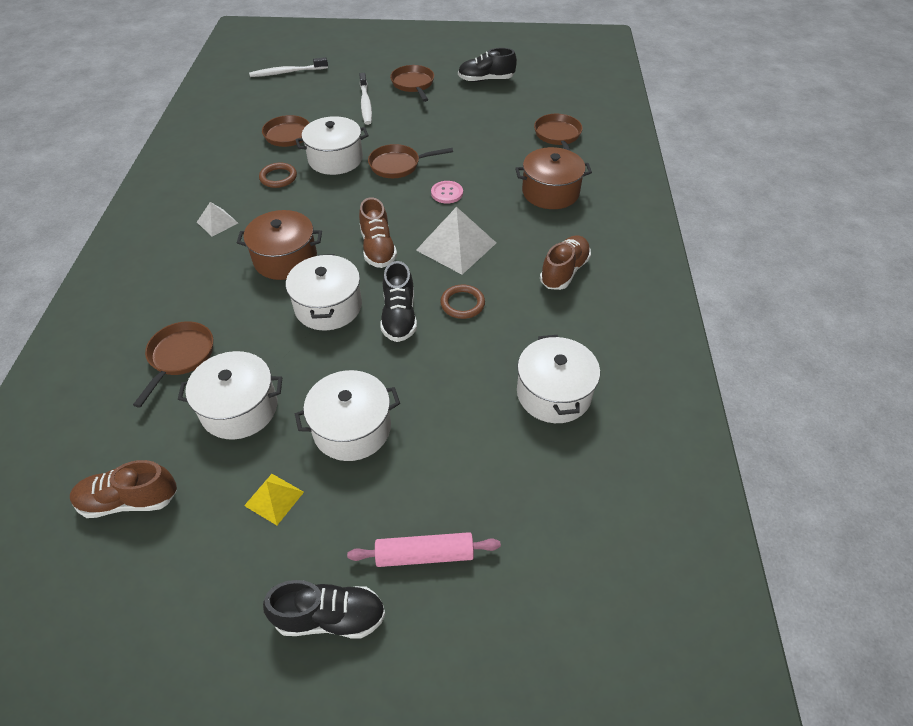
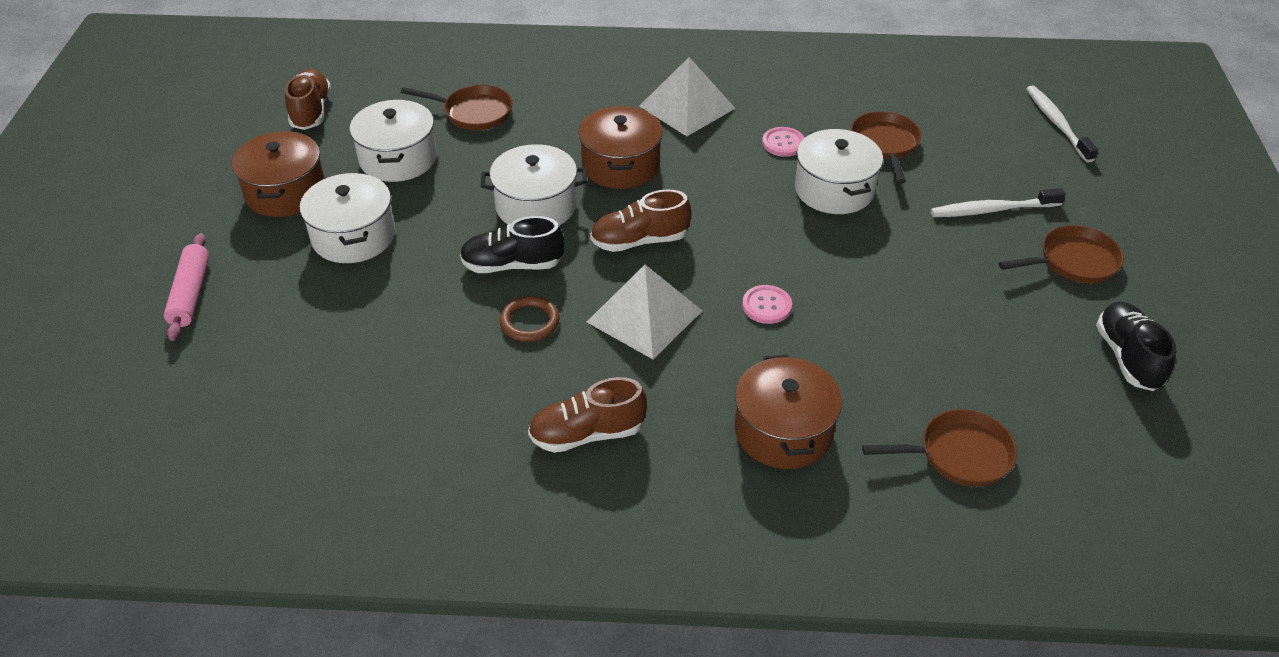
camera: 90 degrees right, 5 degrees down
white pyramid [197,202,238,236] -> white pyramid [639,57,736,136], size x1.86
yellow pyramid [244,474,304,525] -> brown pot [232,131,325,217]
brown ring [259,162,297,188] -> pink button [762,127,805,157]
black shoe [263,580,386,638] -> none
brown pan [368,144,453,178] -> none
white pot [517,335,600,423] -> none
brown shoe [540,235,591,290] -> brown shoe turned 135 degrees clockwise [528,377,647,453]

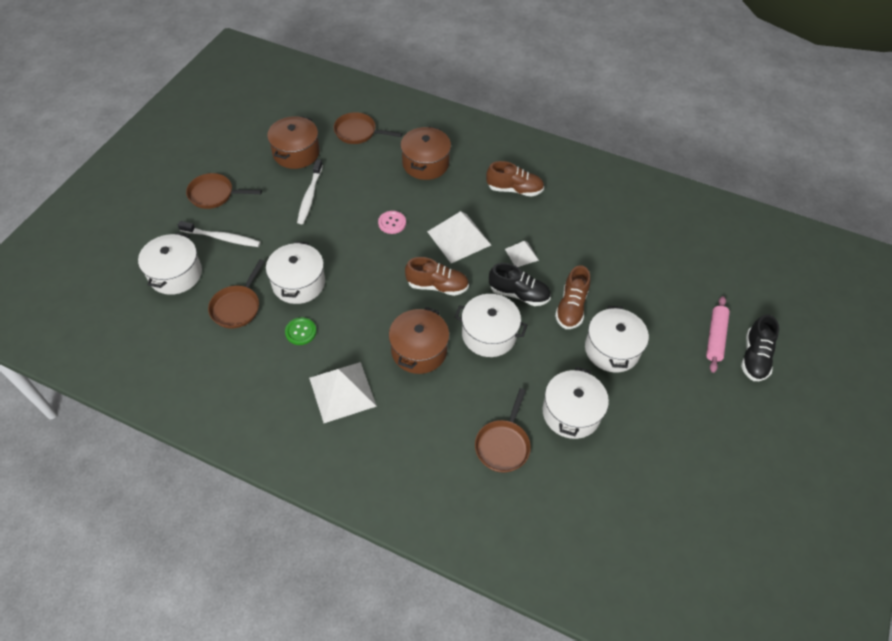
camera: 160 degrees left, 10 degrees up
brown pot [232,131,325,217] -> brown pot moved to [267,116,320,169]
brown shoe [285,69,331,130] -> brown shoe moved to [555,265,590,329]
brown pan [401,85,513,130] -> brown pan turned 105 degrees counterclockwise [475,388,531,473]
brown ring [500,296,559,342] -> white pyramid [505,241,539,267]
pink button [762,127,805,157] -> green button [285,317,316,345]
white toothbrush [1026,85,1098,163] -> white toothbrush moved to [297,159,323,224]
black shoe [1096,302,1176,391] -> black shoe moved to [741,314,779,381]
none -> white pot [138,232,202,295]

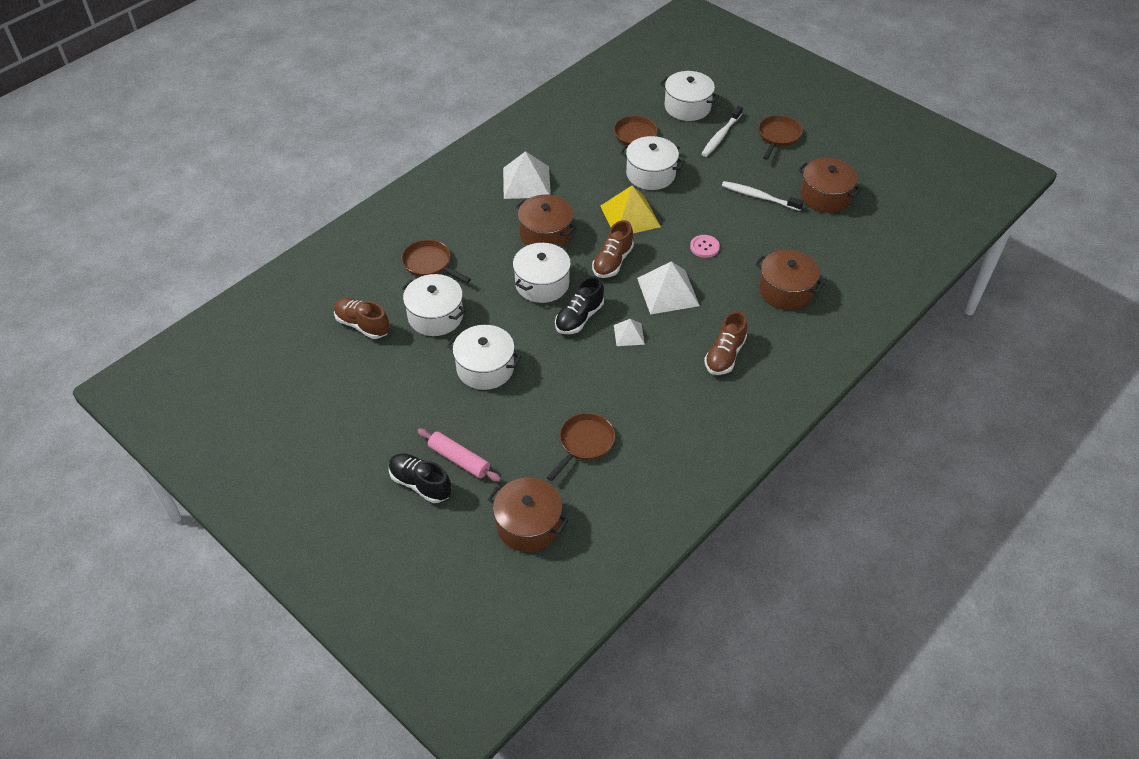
camera: 110 degrees right, 5 degrees down
green button [285,317,316,345] -> none
brown pan [334,112,402,144] -> brown pan moved to [546,413,615,481]
brown shoe [555,265,590,329] -> brown shoe moved to [334,298,390,339]
none -> brown pot [488,478,568,552]
none -> yellow pyramid [600,186,661,233]

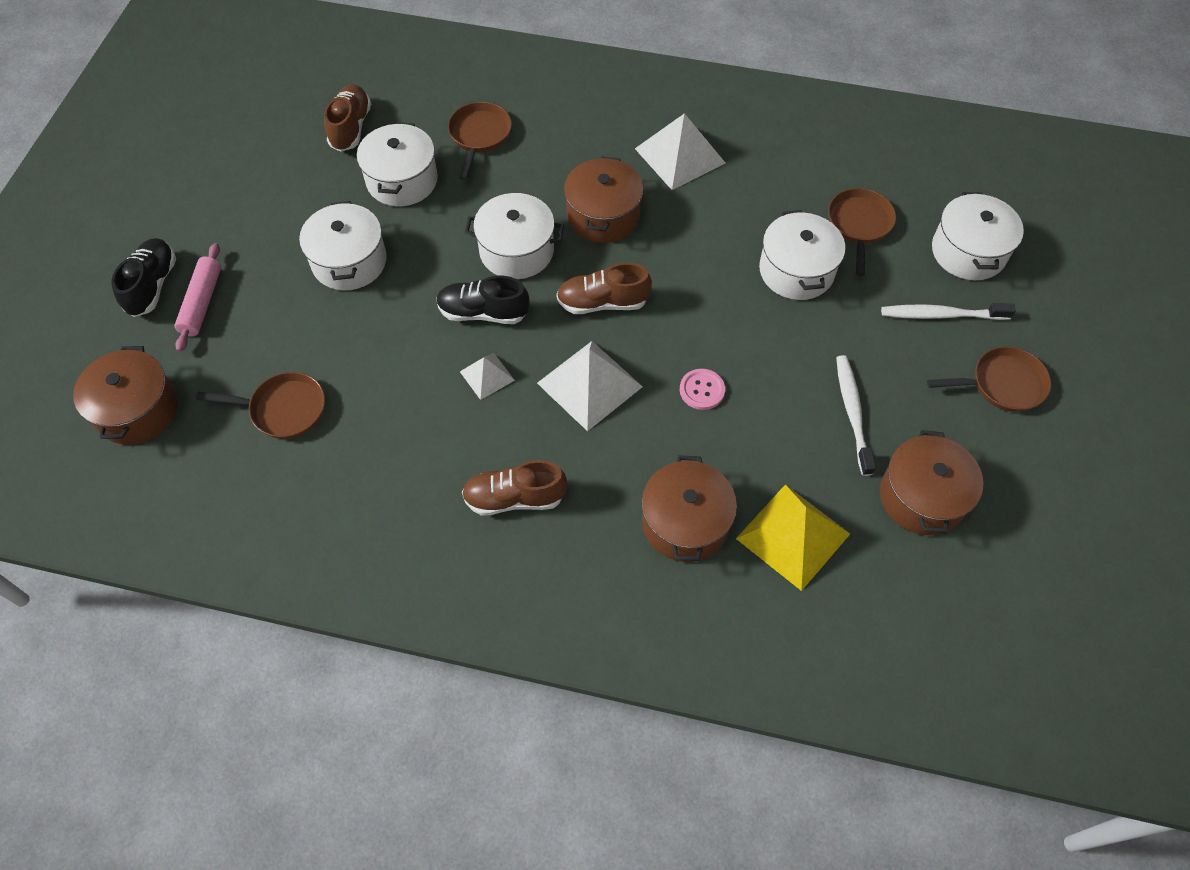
camera: 60 degrees right, 10 degrees up
yellow pyramid [600,186,661,233] -> yellow pyramid moved to [736,484,850,591]

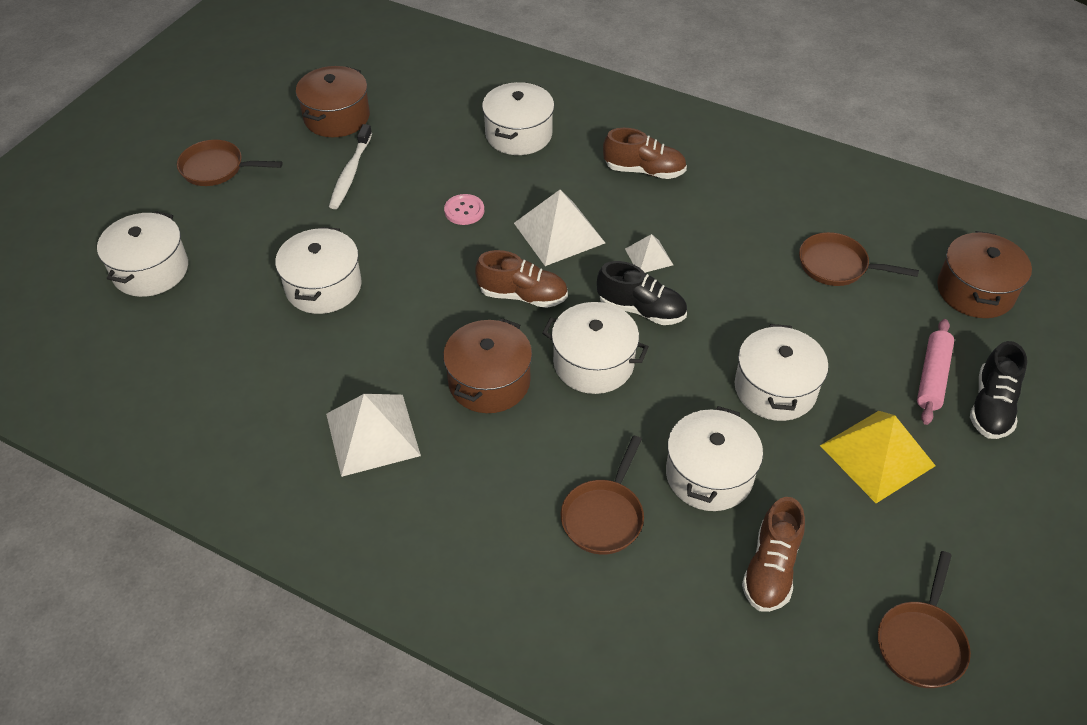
camera: 165 degrees left, 10 degrees down
brown pot [642,455,737,562] -> white pot [482,82,554,155]
yellow pyramid [736,484,850,591] -> yellow pyramid moved to [820,411,936,503]
brown pan [828,188,896,276] -> brown pan moved to [878,551,971,688]
white toothbrush [881,303,1016,320] -> none

